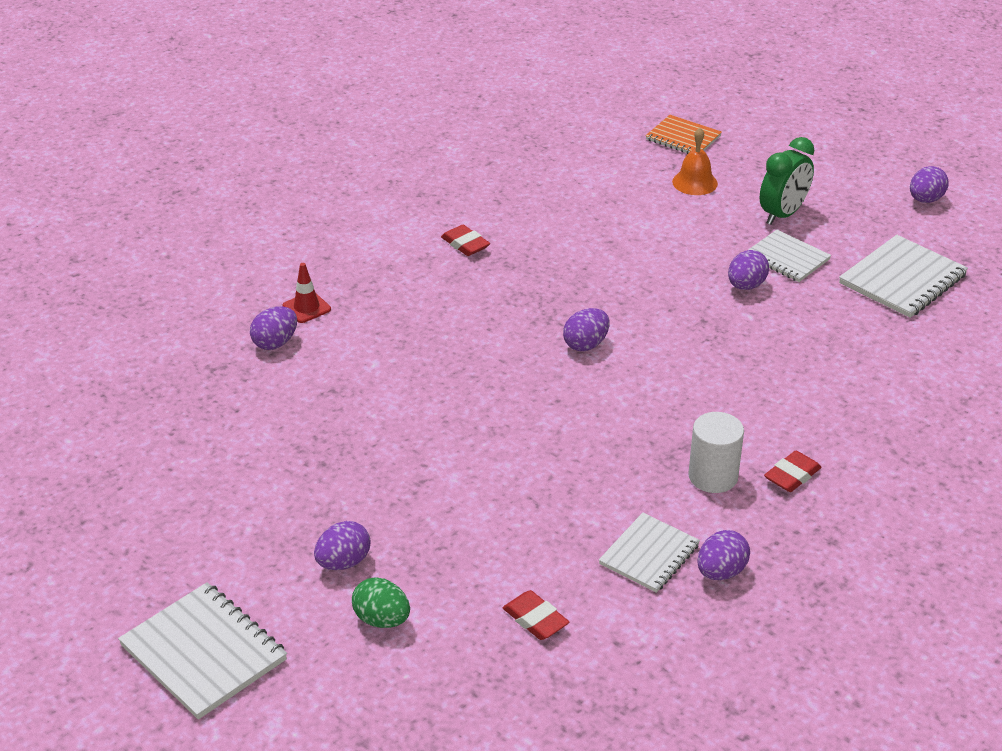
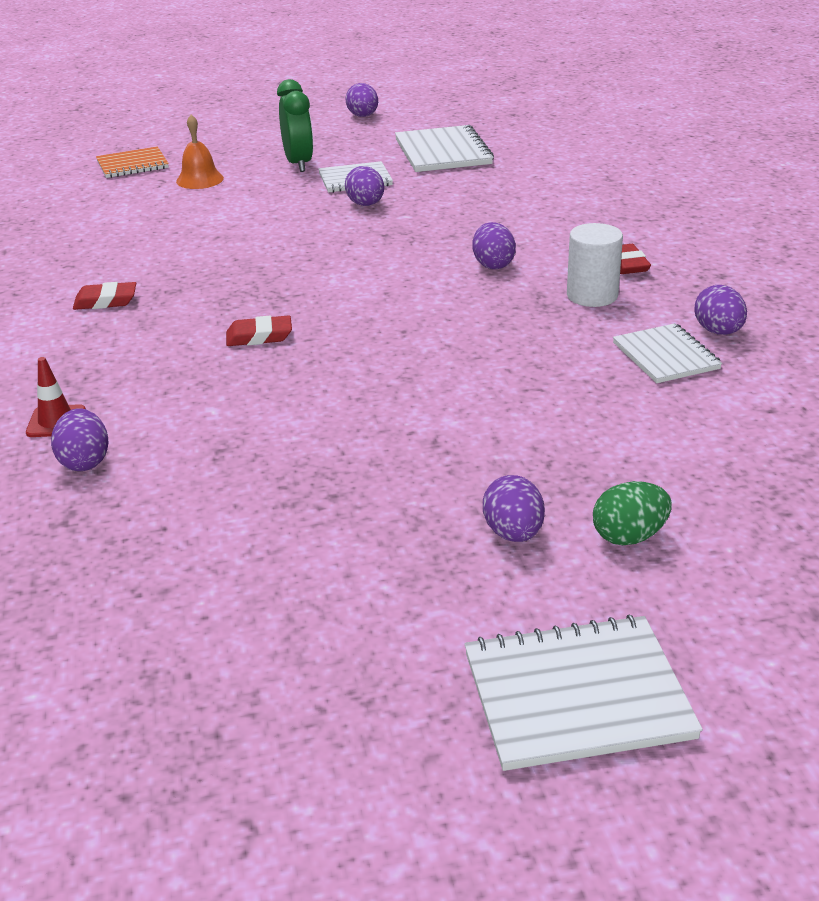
camera: 55 degrees left, 5 degrees down
red eraser [503,590,569,640] -> red eraser moved to [226,315,292,346]
purple egg [563,308,610,351] -> purple egg moved to [473,222,516,269]

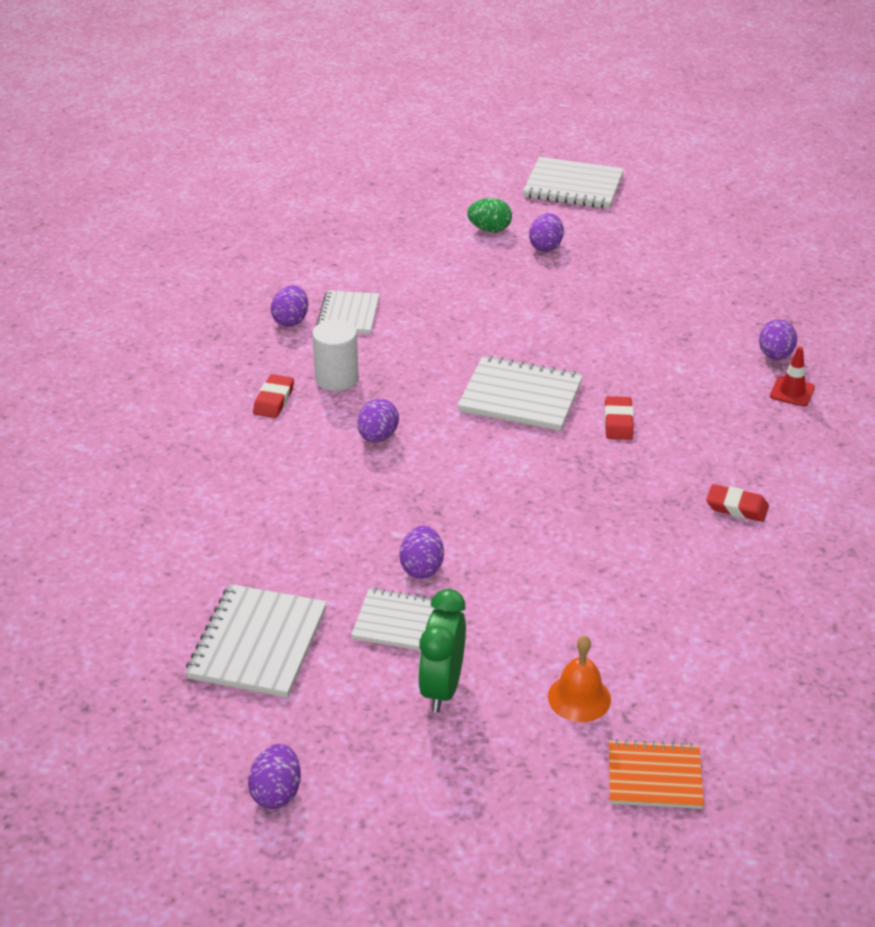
camera: 155 degrees left, 5 degrees up
red eraser [226,315,292,346] -> red eraser turned 75 degrees clockwise [604,396,634,440]
none -> white notebook [457,355,583,431]

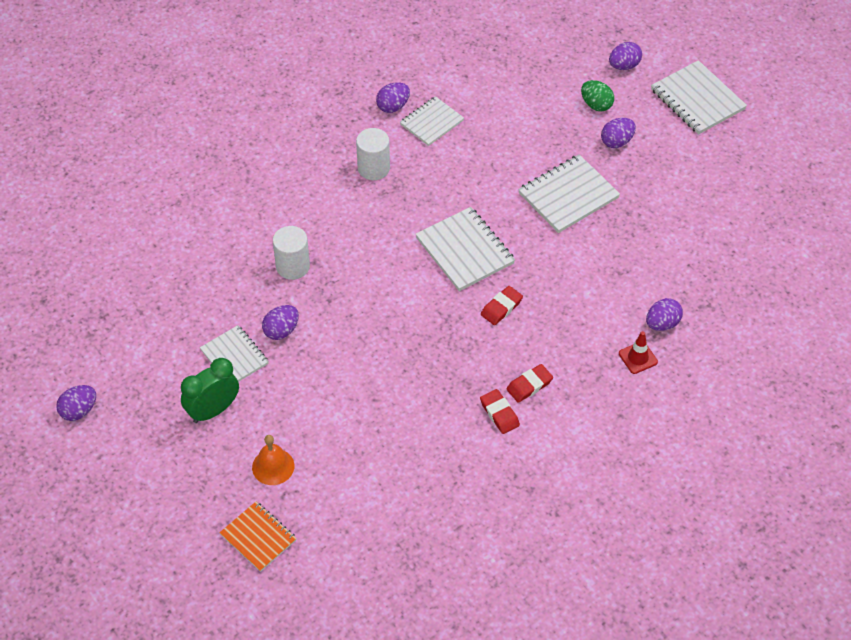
camera: 40 degrees right, 15 degrees up
white notebook [185,584,327,697] -> white notebook moved to [518,154,620,233]
red eraser [253,374,294,418] -> red eraser moved to [506,364,553,403]
purple egg [358,399,399,442] -> purple egg moved to [609,42,642,70]
none -> white cylinder [273,226,310,280]

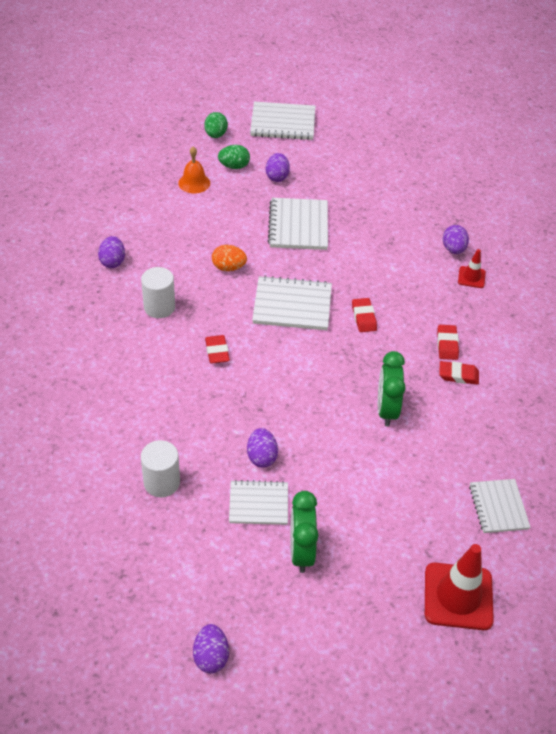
camera: 55 degrees left, 5 degrees down
orange notebook [219,502,297,572] -> red traffic cone [425,544,494,630]
orange bell [252,435,294,485] -> orange bell moved to [178,146,210,193]
white cylinder [273,226,310,280] -> white cylinder moved to [141,440,180,497]
white notebook [400,96,464,146] -> white notebook moved to [469,479,531,533]
purple egg [609,42,642,70] -> green egg [204,112,228,138]
none -> red eraser [205,335,230,364]
none -> orange egg [212,245,247,271]
none -> green clock [378,351,405,427]

